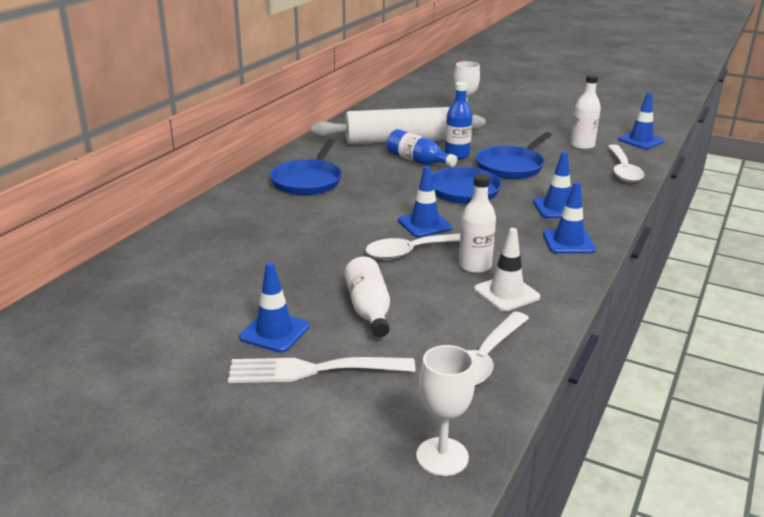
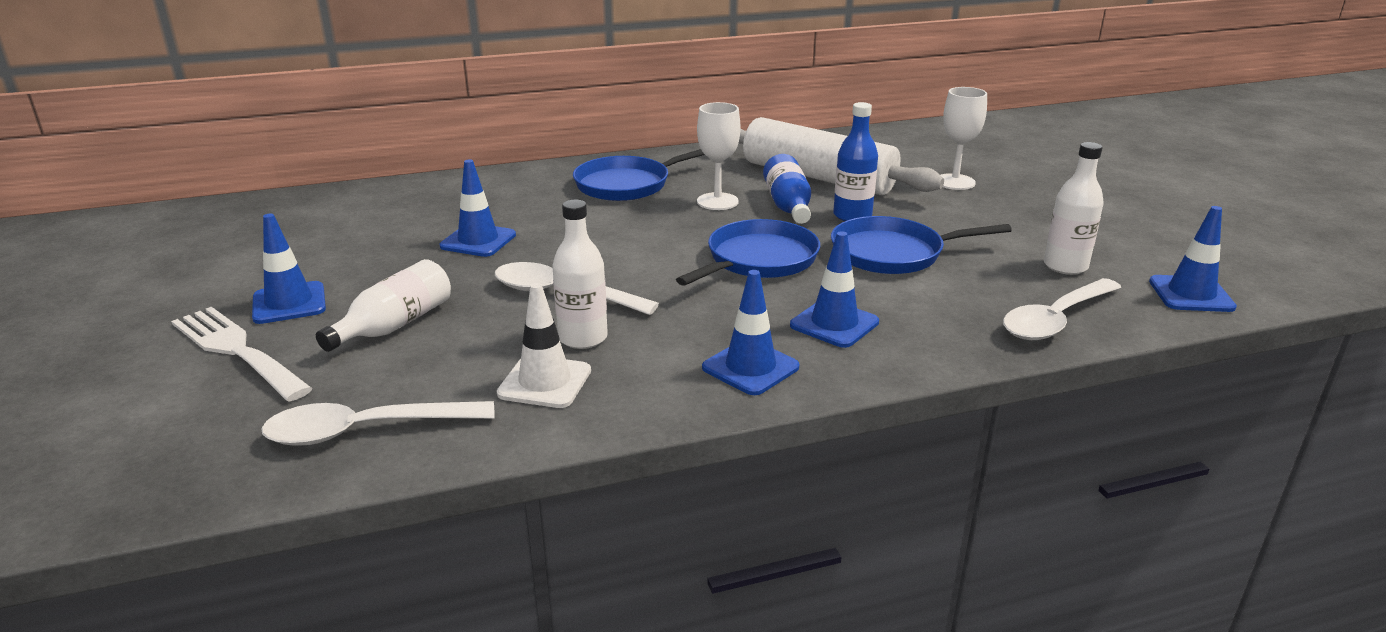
camera: 45 degrees right, 0 degrees up
blue traffic cone [398,166,452,237] -> blue traffic cone moved to [440,159,516,257]
white goblet [416,345,475,476] -> white goblet moved to [697,102,740,210]

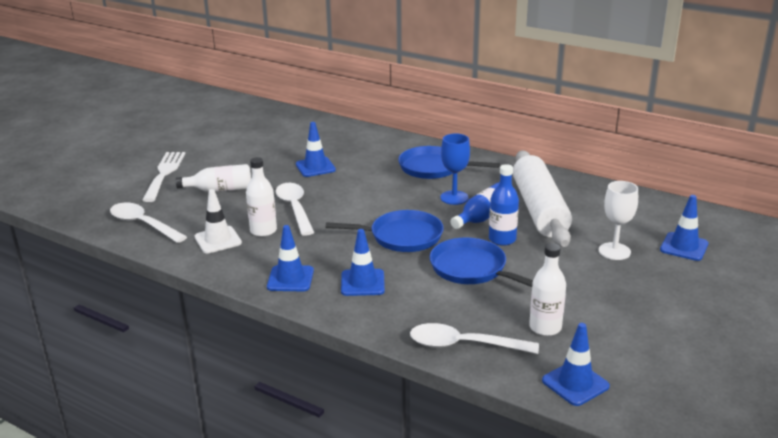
camera: 50 degrees right, 0 degrees up
blue traffic cone [252,214,326,324] -> blue traffic cone moved to [660,195,708,261]
white goblet [697,102,740,210] -> blue goblet [440,133,470,205]

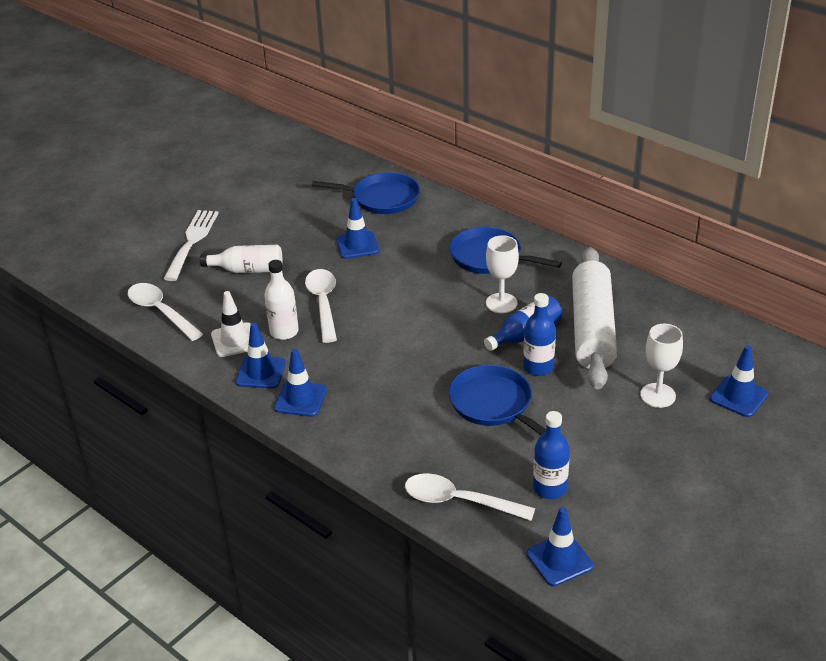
camera: 10 degrees right, 10 degrees up
blue pan [326,210,444,252] -> blue pan moved to [312,172,420,214]
blue traffic cone [341,229,385,296] -> blue traffic cone moved to [236,323,286,389]
blue goblet [440,133,470,205] -> white goblet [486,235,519,313]
white bottle [529,243,566,336] -> blue bottle [533,411,570,499]

